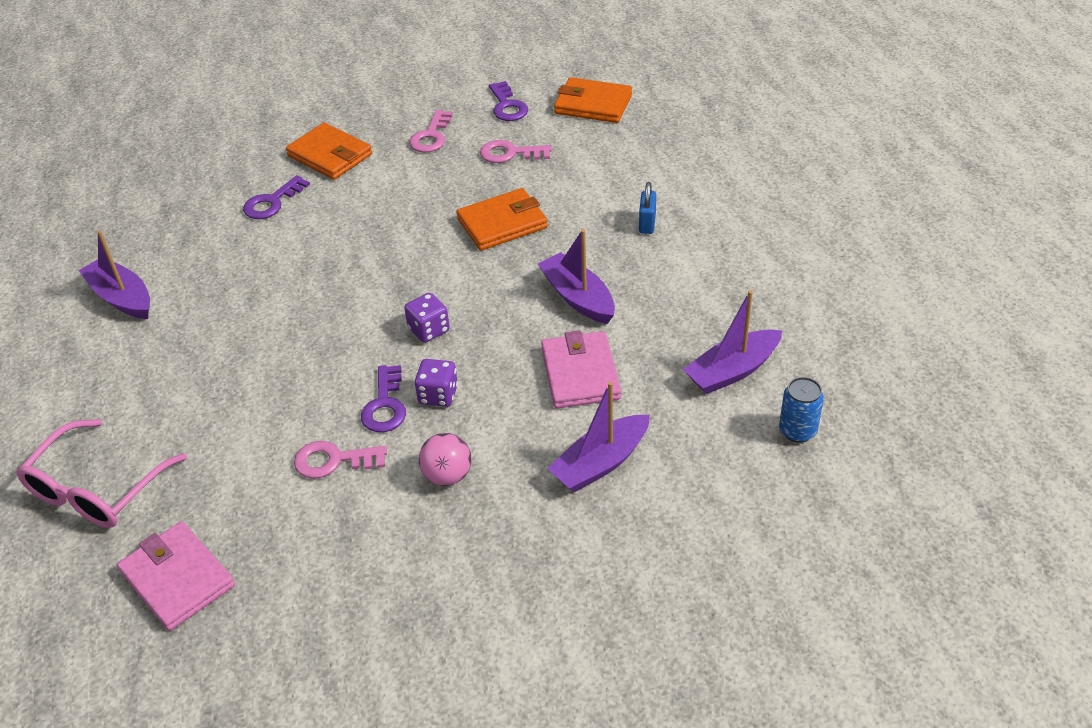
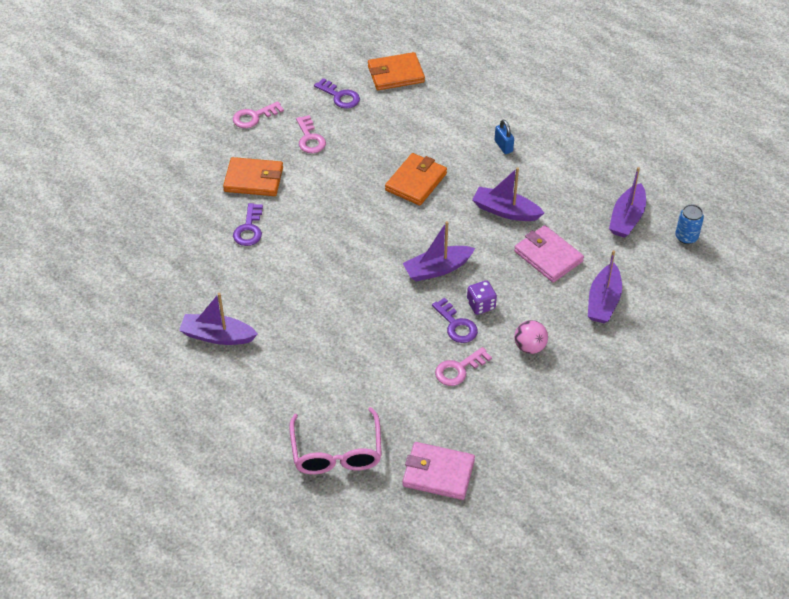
camera: 35 degrees left, 5 degrees up
purple dice [404,293,450,343] -> purple boat [403,221,475,281]
pink key [480,140,552,163] -> pink key moved to [233,101,284,128]

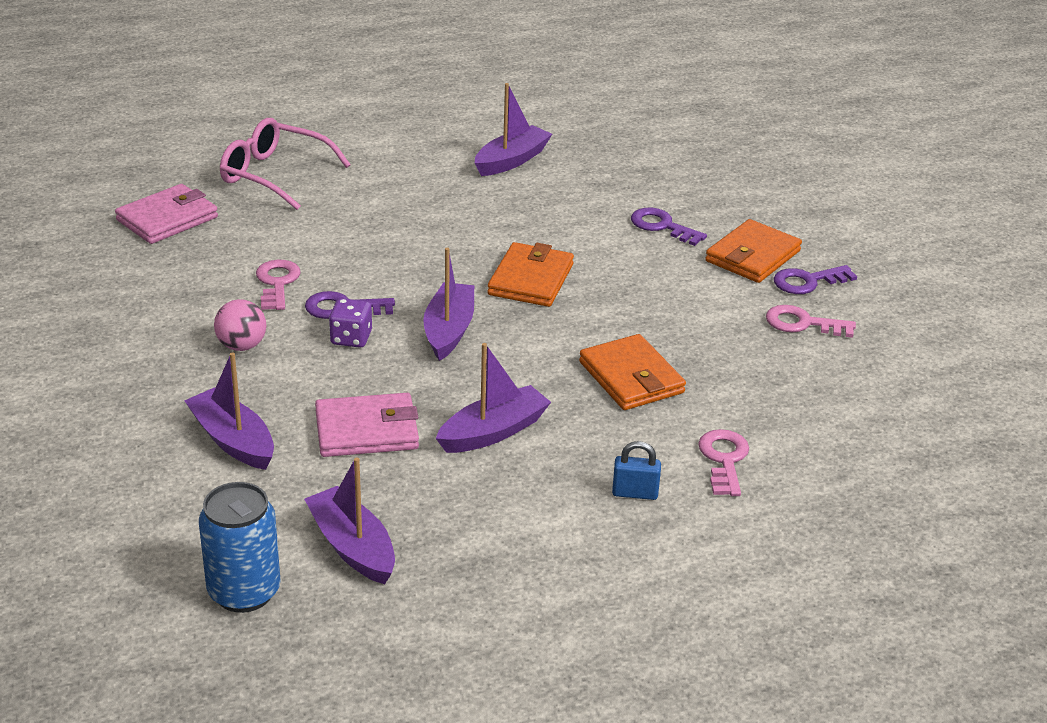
camera: 120 degrees right, 15 degrees down
pink key [233,101,284,128] -> pink key moved to [698,429,749,496]
purple key [314,78,360,109] -> purple key moved to [774,265,857,294]
orange wallet [368,52,425,90] -> orange wallet moved to [487,242,574,307]
blue can [675,204,704,244] -> blue can [199,482,281,613], size x1.57

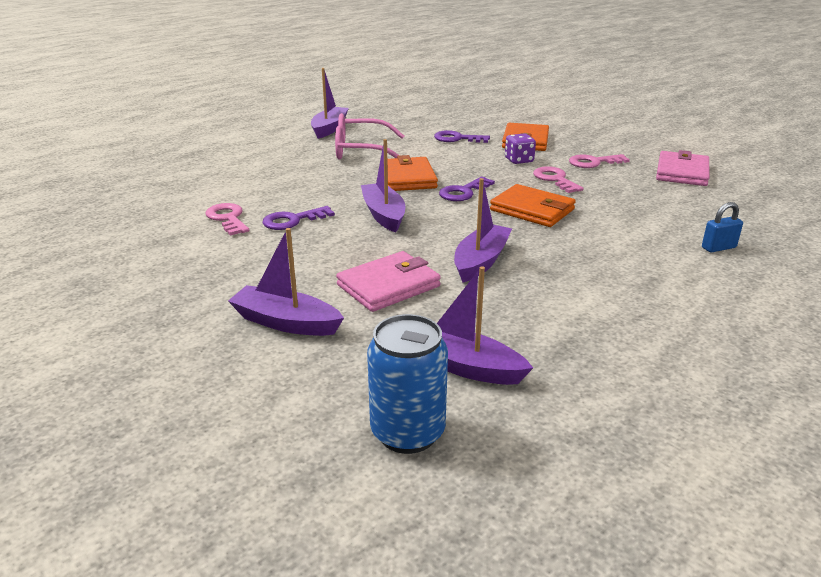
camera: 25 degrees left, 5 degrees down
pink wallet [115,184,218,244] -> pink wallet moved to [656,150,710,186]
pink ball [214,299,266,351] -> none
pink glasses [220,118,351,210] -> pink glasses moved to [335,113,404,160]
purple dice [329,298,372,348] -> purple dice moved to [505,133,536,164]
blue padlock [612,441,661,500] -> blue padlock moved to [702,202,743,252]
pink key [698,429,749,496] -> pink key moved to [533,166,584,193]
purple key [774,265,857,294] -> purple key moved to [439,176,495,201]

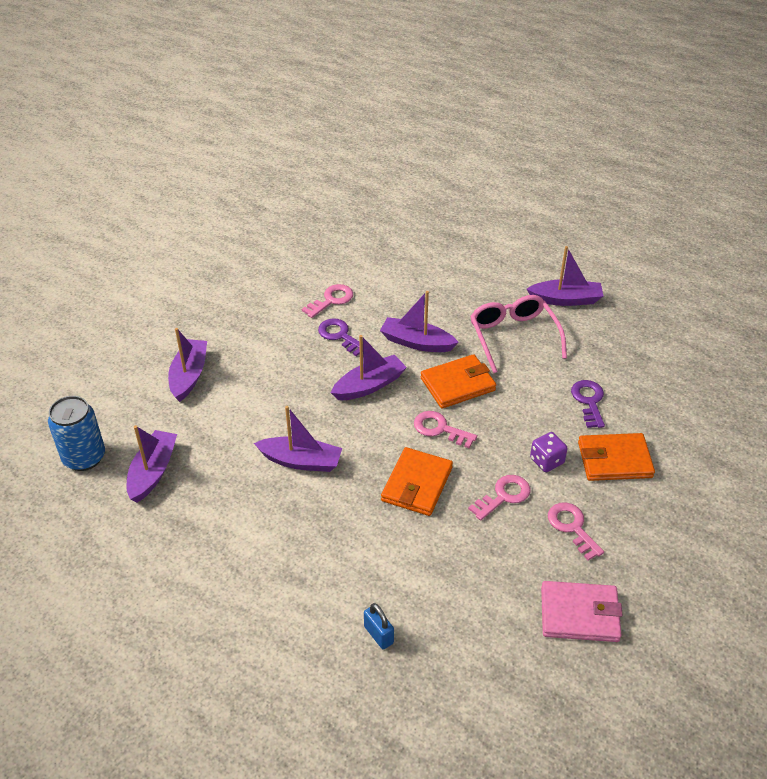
camera: 75 degrees right, 15 degrees up
pink wallet [336,251,441,312] -> none
purple key [439,176,495,201] -> pink key [414,411,477,448]
none -> purple boat [380,291,459,352]

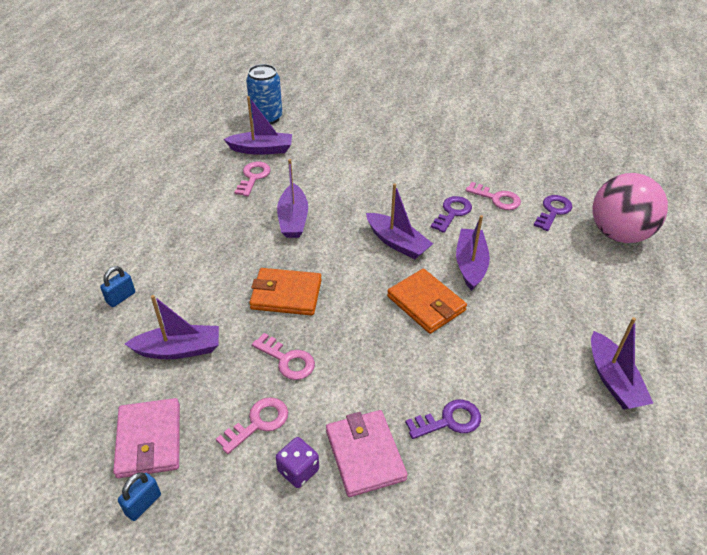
camera: 75 degrees right, 0 degrees up
purple boat [168,328,207,402] -> purple boat moved to [125,295,219,359]
pink key [414,411,477,448] -> pink key moved to [235,162,271,197]
pink glasses [470,295,567,373] -> none
purple dice [530,432,568,472] -> purple dice moved to [276,437,319,488]
orange wallet [578,433,655,481] -> pink wallet [326,410,407,497]
none -> blue padlock [118,472,161,521]
none -> purple key [534,195,572,231]
none -> pink ball [593,173,668,243]

